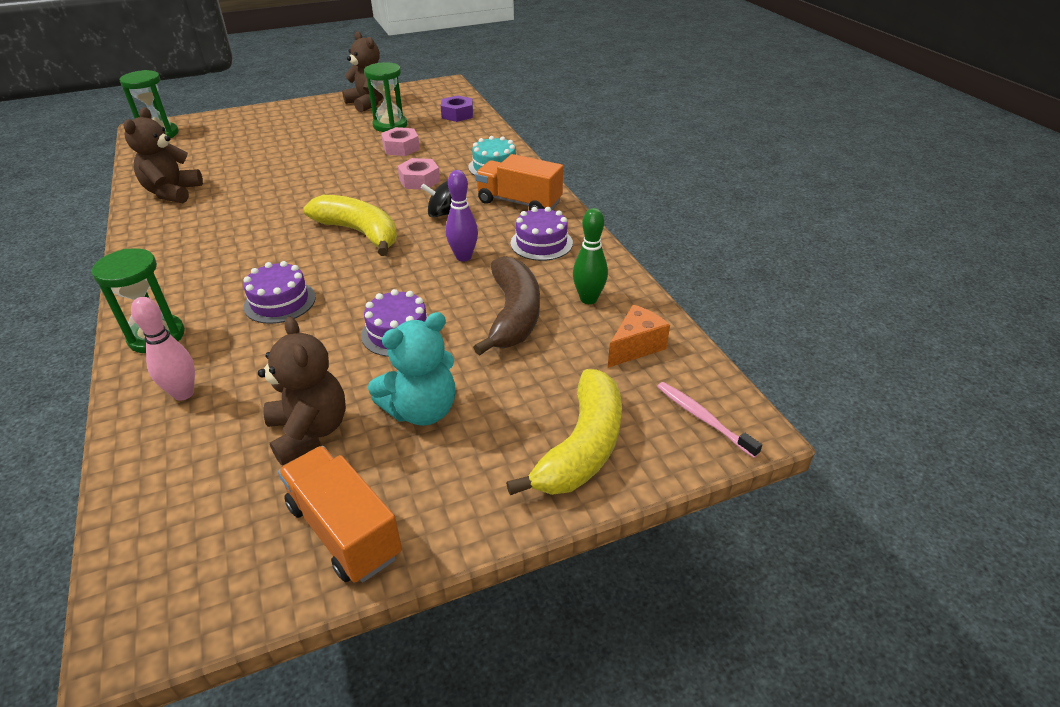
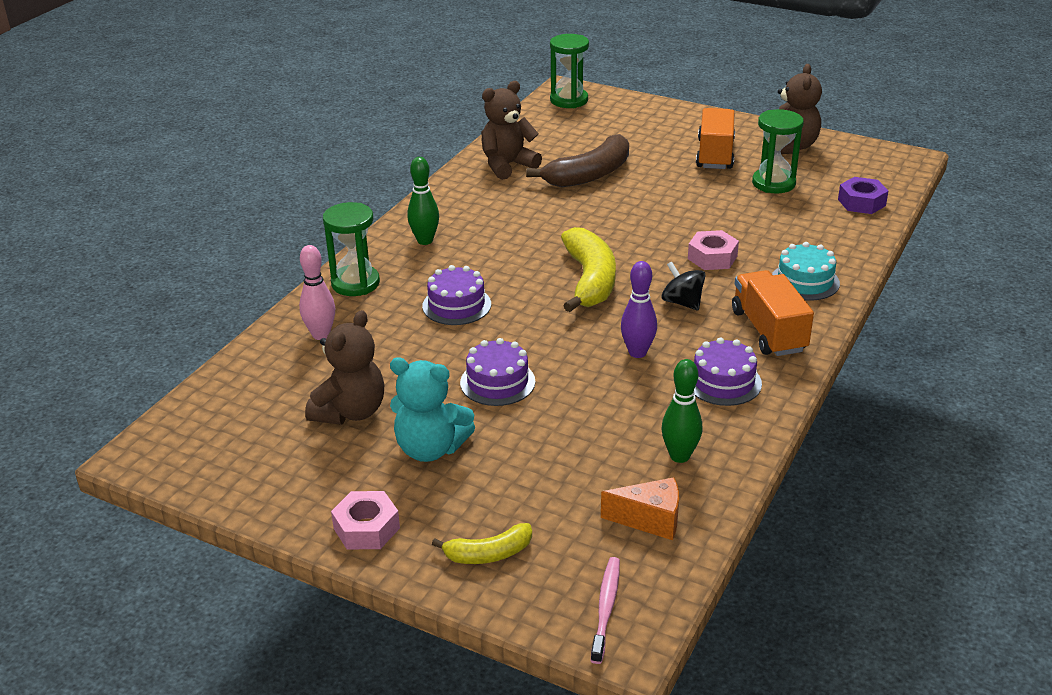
camera: 50 degrees right, 5 degrees down
orange truck [278,446,402,582] -> orange truck moved to [696,108,735,169]
pink nut [381,127,420,156] -> pink nut moved to [331,491,400,549]
brown banana [473,256,540,356] -> brown banana moved to [526,134,629,187]
yellow banana [506,369,622,495] -> yellow banana [432,523,532,564], size x0.56
none -> green bowling pin [408,157,439,245]

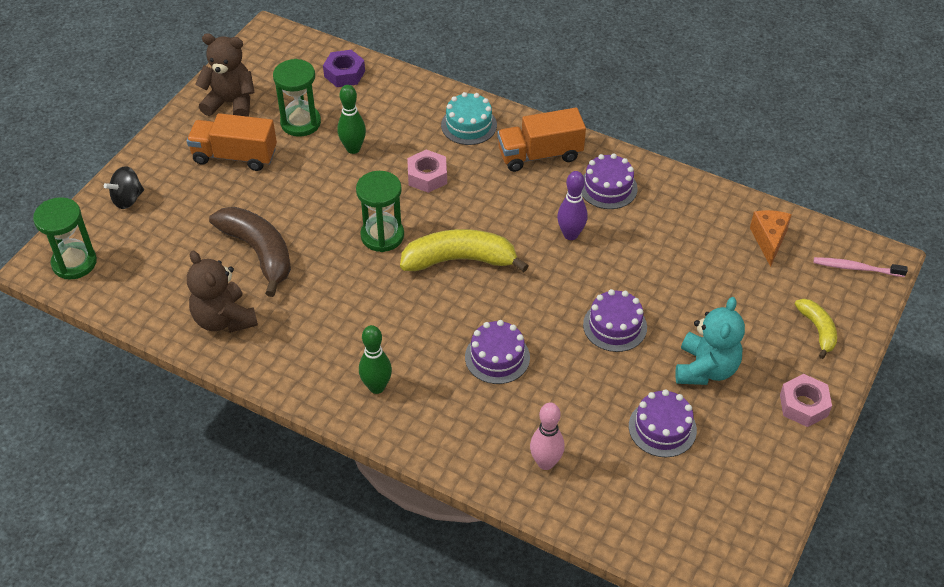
camera: 90 degrees left, 15 degrees up
brown teddy bear [305,310,384,425] -> purple cake [629,389,697,457]
green hourglass [323,202,380,296] -> green hourglass moved to [356,171,404,252]
black spinning top [662,262,706,310] -> black spinning top moved to [104,166,144,209]
green bowling pin [662,359,702,463] -> green bowling pin moved to [337,85,366,154]

